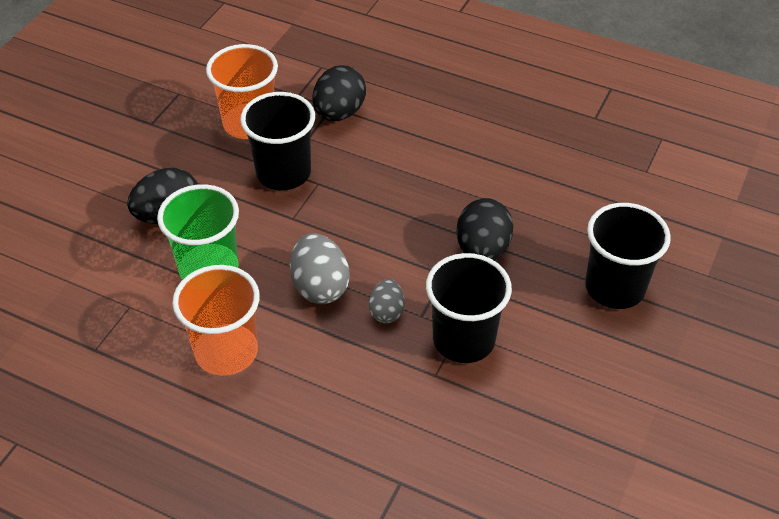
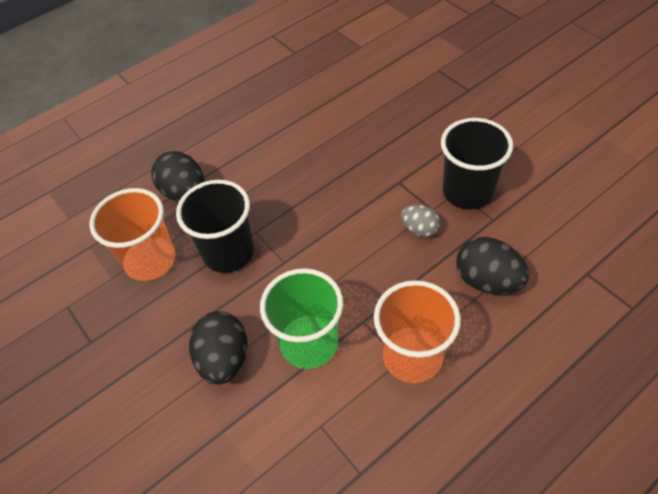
camera: 60 degrees left, 5 degrees up
grey egg [290,233,350,304] -> none
black egg [457,198,513,261] -> black egg moved to [456,237,529,295]
black cup [585,203,671,309] -> none

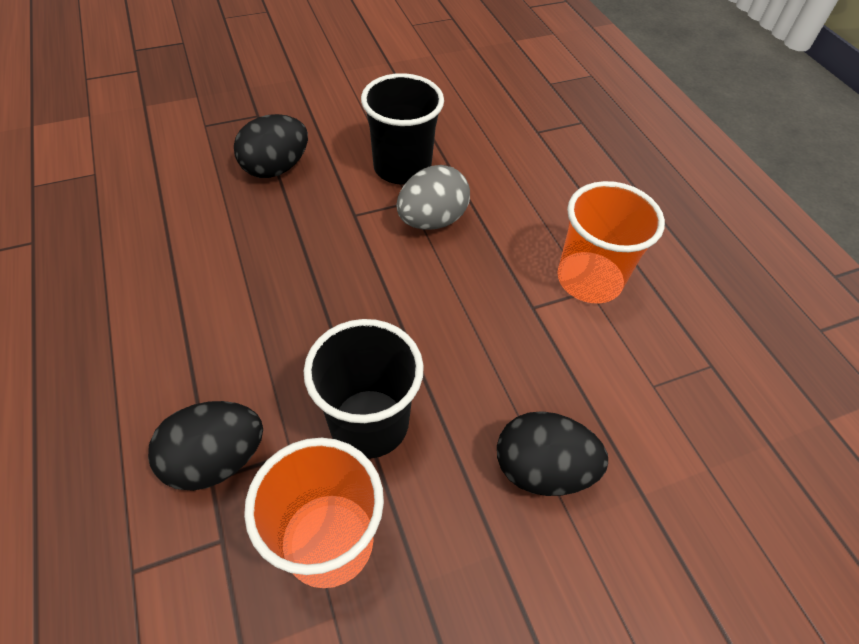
camera: 80 degrees left, 0 degrees up
green cup [260,268,343,369] -> none
grey egg [401,205,440,237] -> grey egg [396,165,470,230], size x1.66
black egg [456,237,529,295] -> black egg moved to [234,114,308,178]

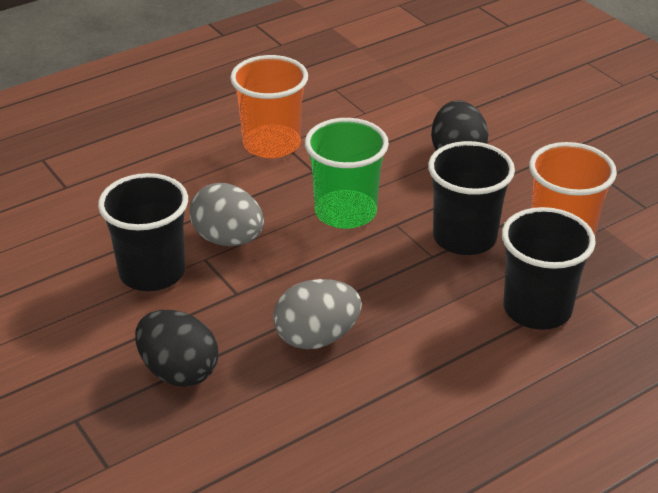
camera: 100 degrees left, 15 degrees down
black egg [148,401,263,491] -> black cup [502,207,596,330]
none -> grey egg [273,279,362,349]
none -> green cup [305,118,389,229]

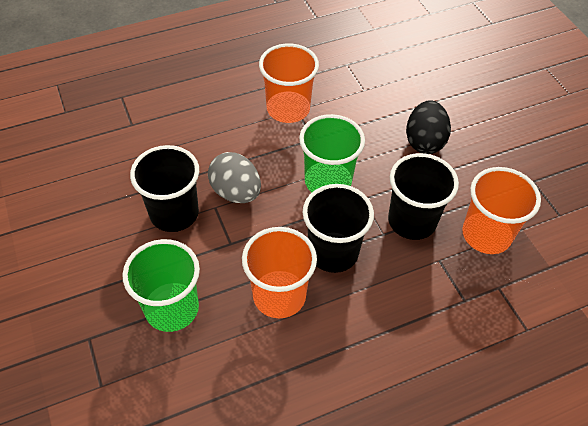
camera: 10 degrees right, 15 degrees up
black egg [135,310,218,387] -> green cup [122,239,200,332]
grey egg [273,279,362,349] -> orange cup [242,227,317,318]
black cup [502,207,596,330] -> black cup moved to [303,184,374,273]

